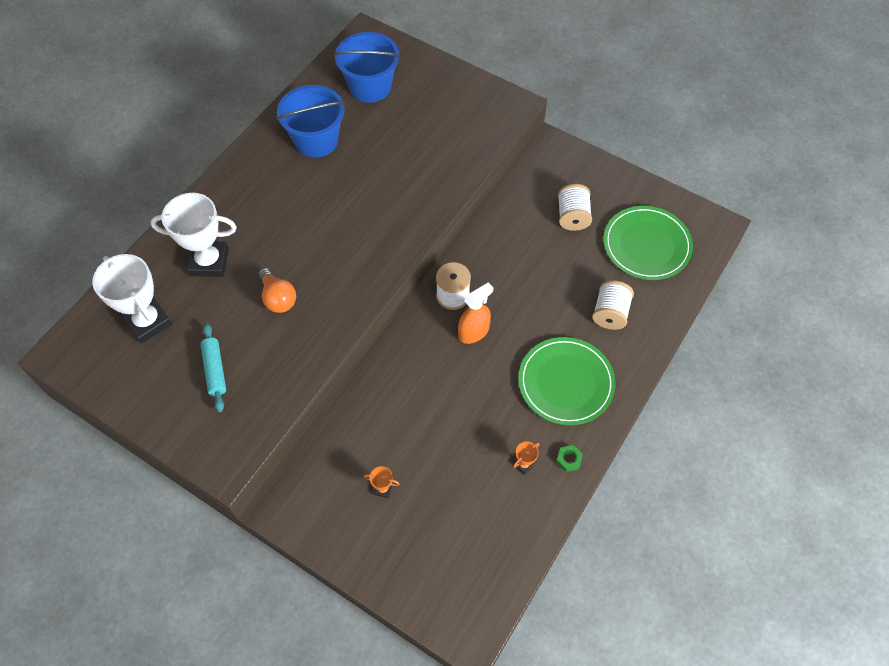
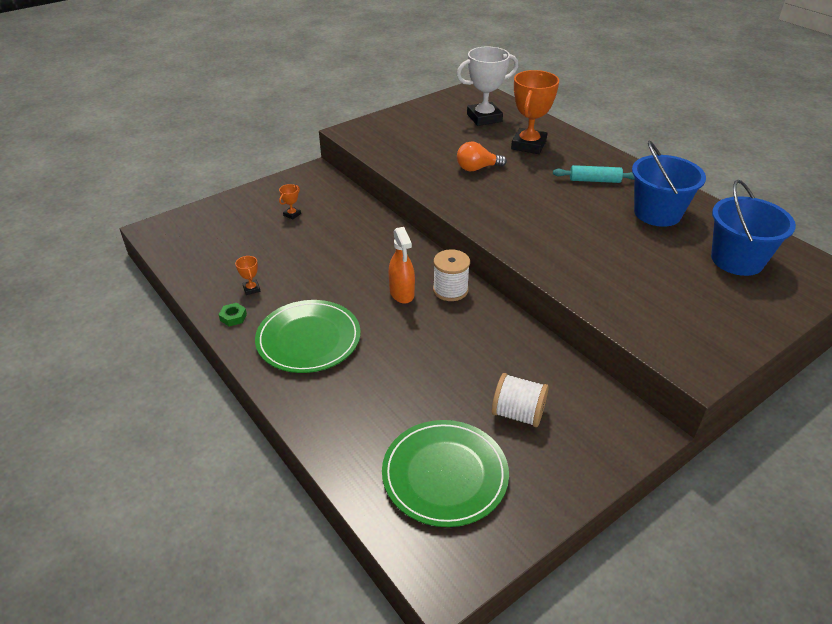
camera: 110 degrees right, 20 degrees down
white trophy [151,193,237,277] -> orange trophy [511,70,559,154]
turquoise rolling pin [201,323,226,412] -> turquoise rolling pin moved to [553,165,634,183]
white spool [592,280,634,330] -> none

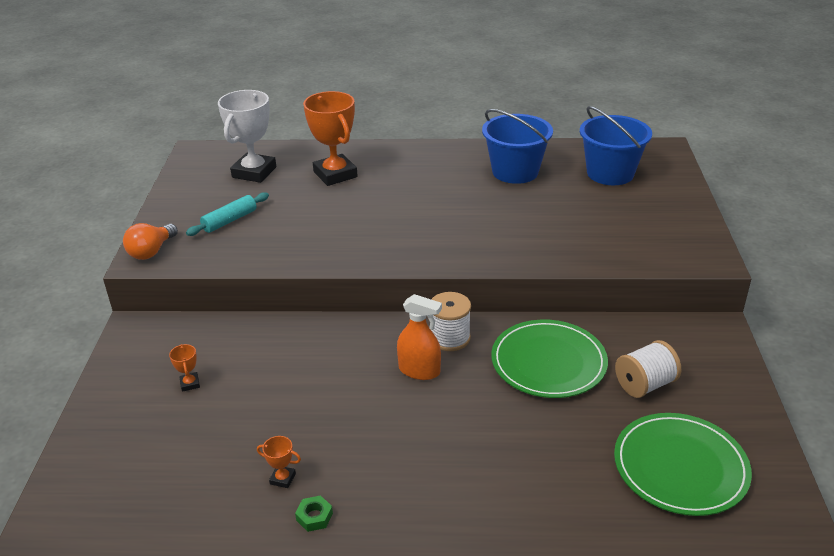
camera: 50 degrees left, 5 degrees down
green plate [255,300,361,373] -> green plate moved to [491,320,608,398]
orange light bulb [457,141,507,172] -> orange light bulb moved to [123,223,178,260]
turquoise rolling pin [553,165,634,183] -> turquoise rolling pin moved to [186,192,269,236]

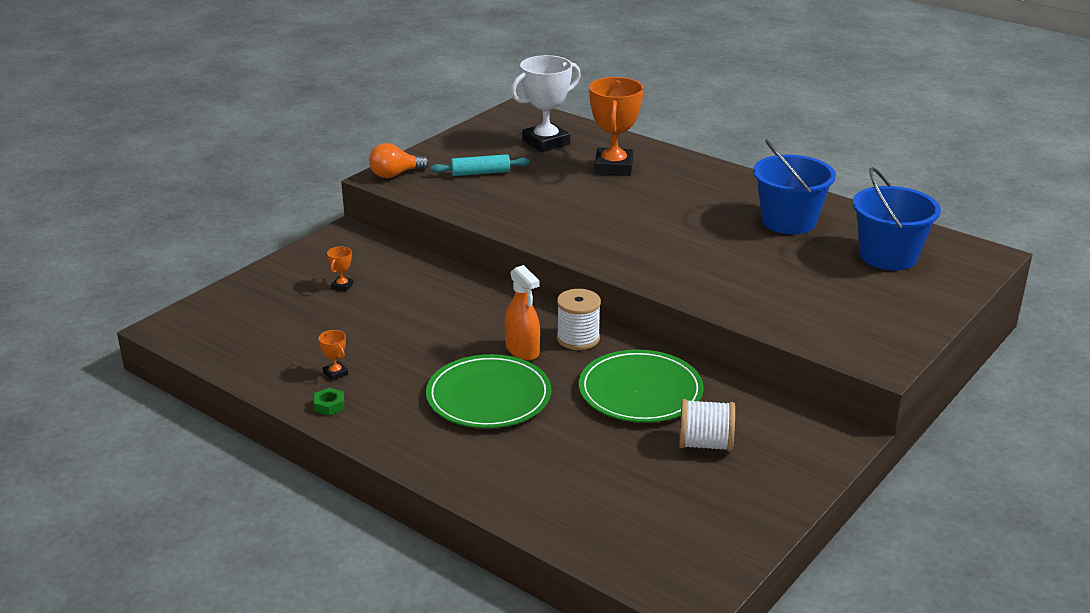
camera: 35 degrees right, 5 degrees down
green plate [614,413,752,516] -> green plate moved to [426,354,551,428]

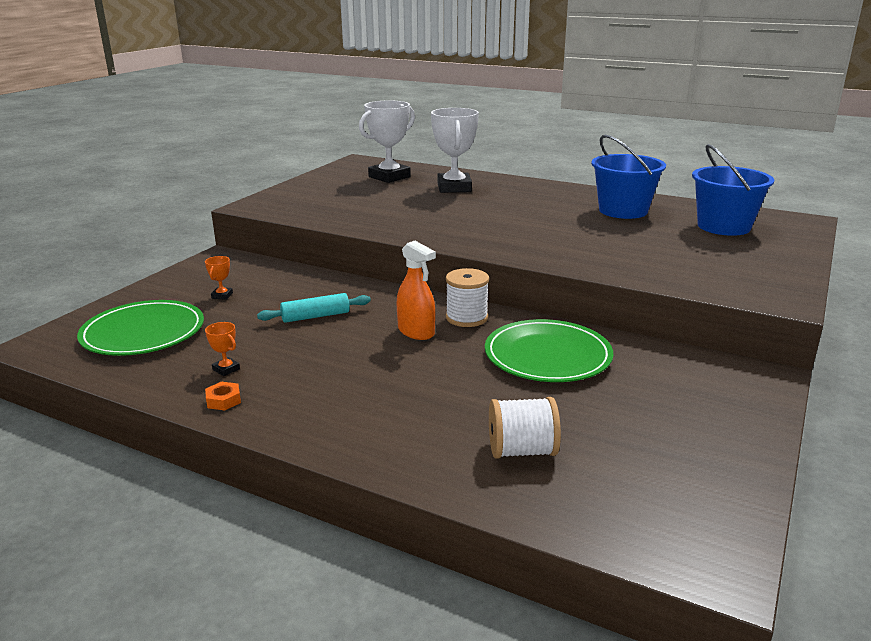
camera: 10 degrees left, 5 degrees down
green nut [314,388,344,416] -> orange nut [205,382,241,410]
orange light bulb [369,143,429,178] -> none
green plate [426,354,551,428] -> green plate moved to [77,300,204,356]
turquoise rolling pin [431,154,530,176] -> turquoise rolling pin moved to [257,293,371,323]
orange trophy [589,77,643,176] -> white trophy [431,108,479,193]
white spool [679,399,735,452] -> white spool moved to [489,397,561,459]

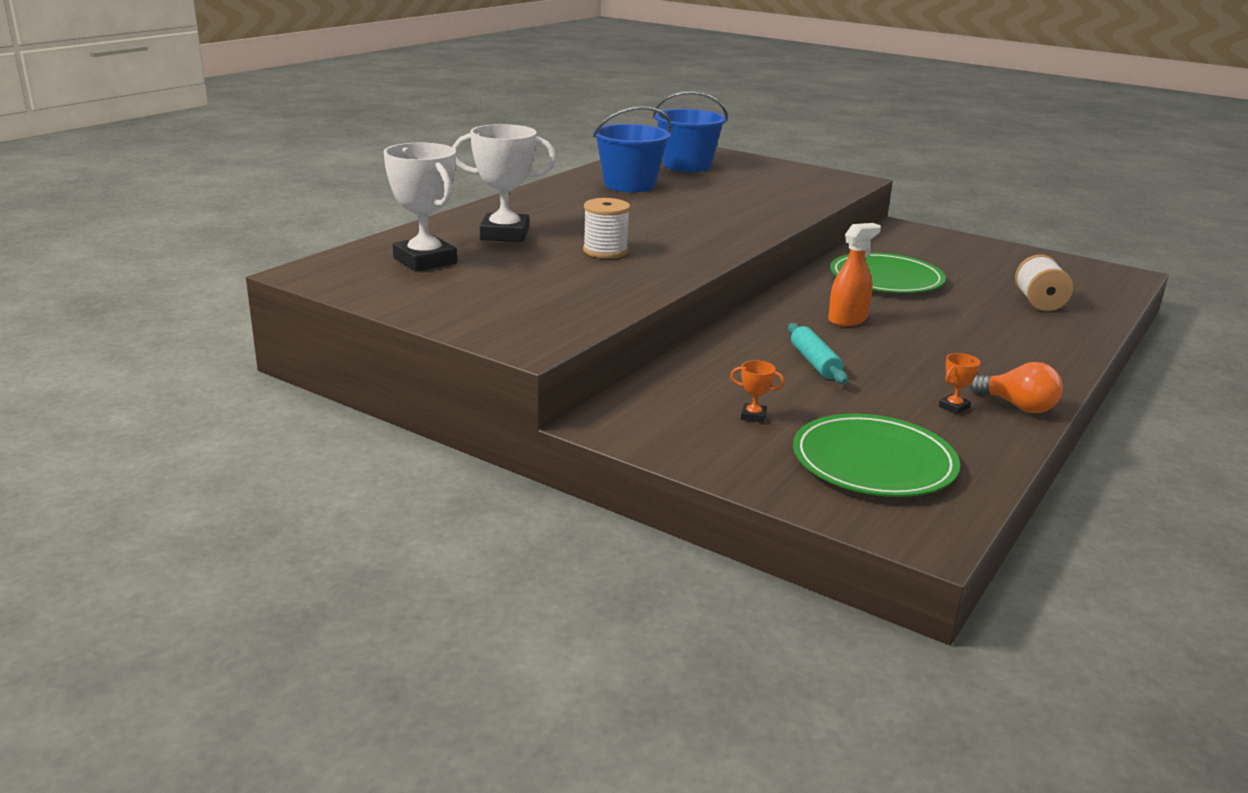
camera: 85 degrees left, 0 degrees up
orange nut [205,382,241,410] -> orange light bulb [969,362,1063,413]
white spool [446,268,489,327] -> white spool moved to [583,198,630,259]

